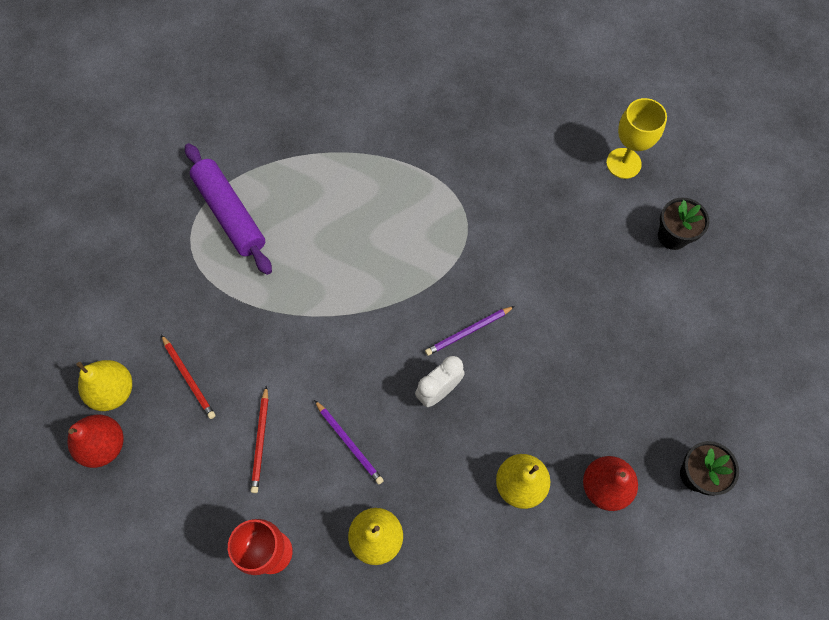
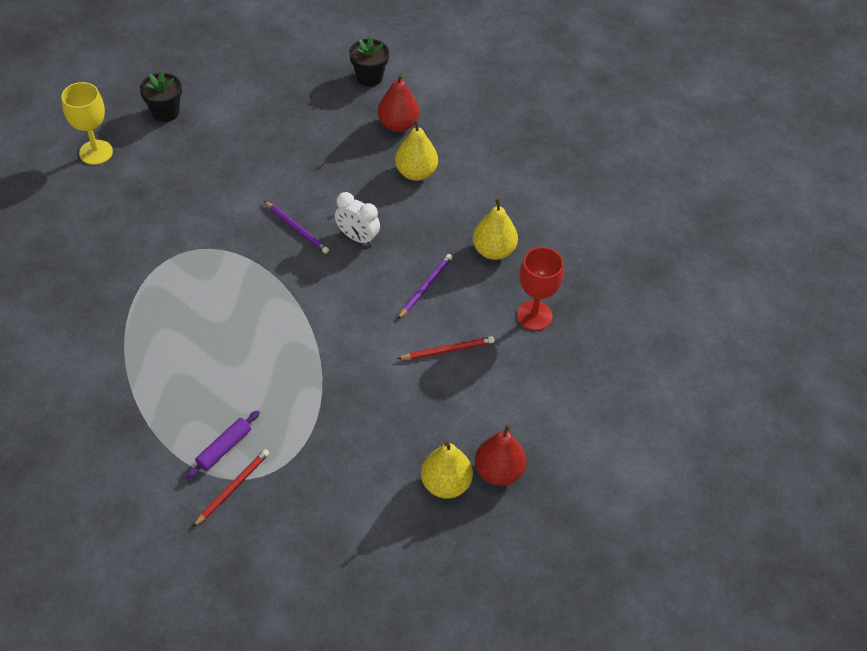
camera: 110 degrees left, 15 degrees down
red pencil [161,335,216,419] -> red pencil moved to [193,449,270,527]
purple rolling pin [185,143,272,275] -> purple rolling pin [186,410,260,479], size x0.54

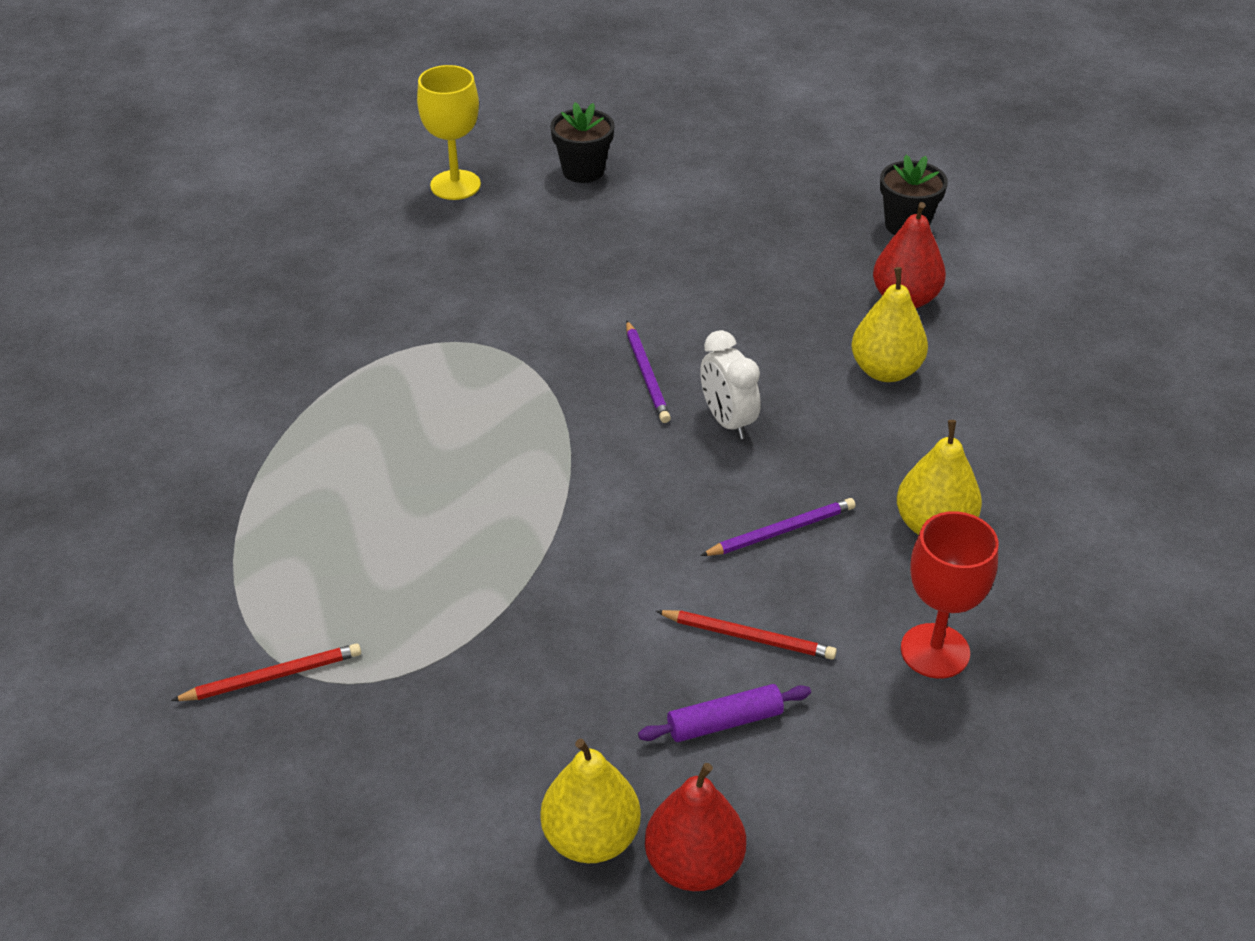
camera: 35 degrees right, 10 degrees down
purple rolling pin [186,410,260,479] -> purple rolling pin moved to [638,684,811,742]

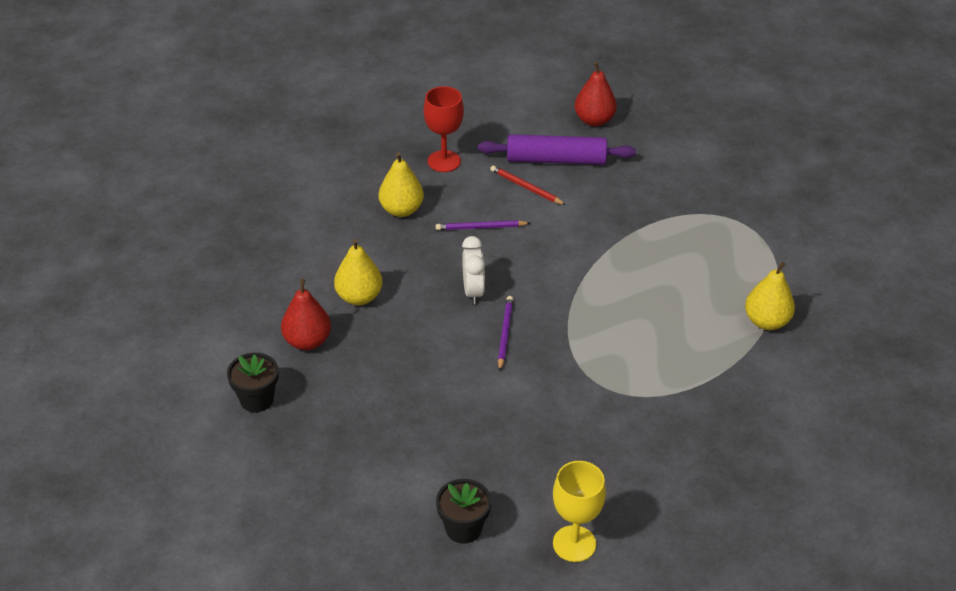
camera: 160 degrees left, 0 degrees up
red pencil [171,643,361,701] -> none
yellow pear [541,739,641,863] -> yellow pear moved to [745,262,795,330]
purple rolling pin [638,684,811,742] -> purple rolling pin [478,134,636,165], size x1.86

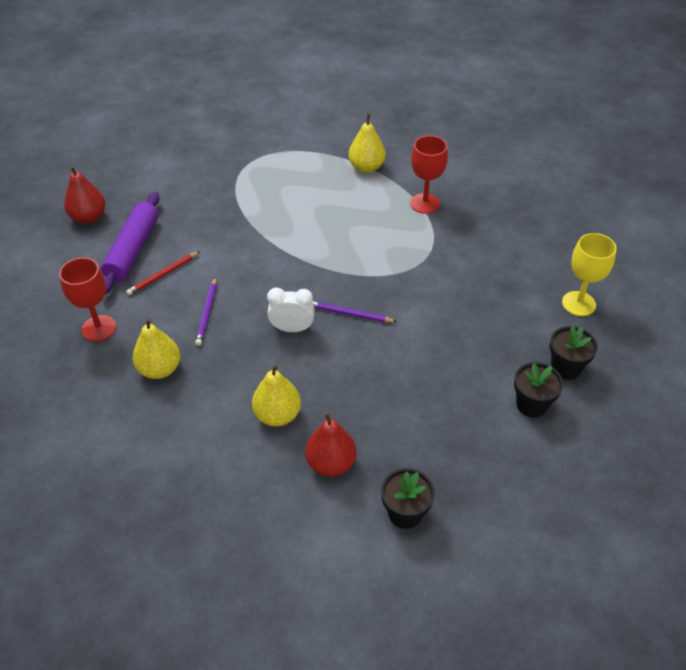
camera: 80 degrees left, 5 degrees up
none -> red goblet [410,136,448,214]
none -> black flower pot [514,362,563,418]

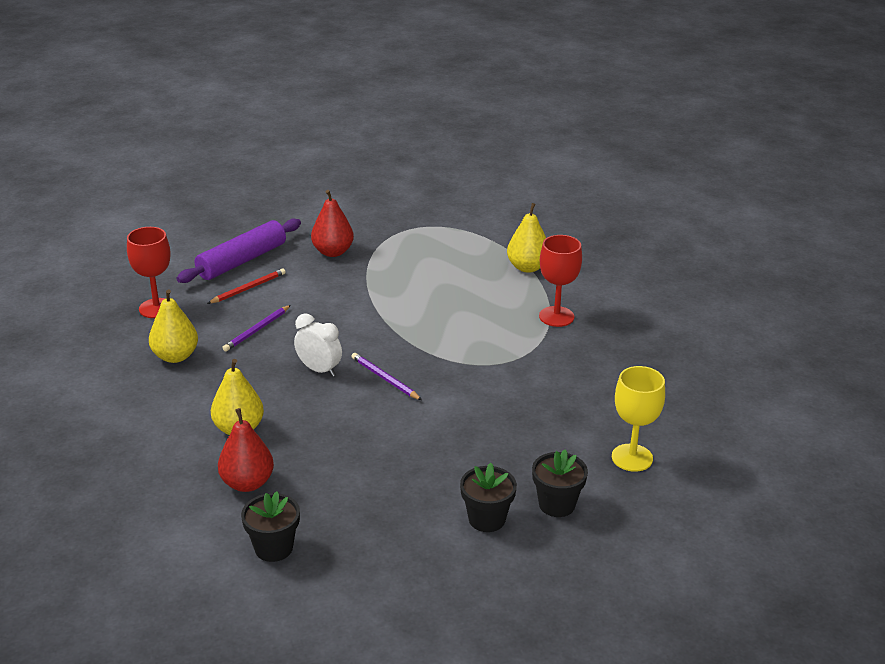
camera: 30 degrees right, 15 degrees down
red pear [64,166,105,224] -> red pear moved to [311,190,354,257]
red pencil [126,251,200,295] -> red pencil turned 150 degrees clockwise [207,268,286,304]

